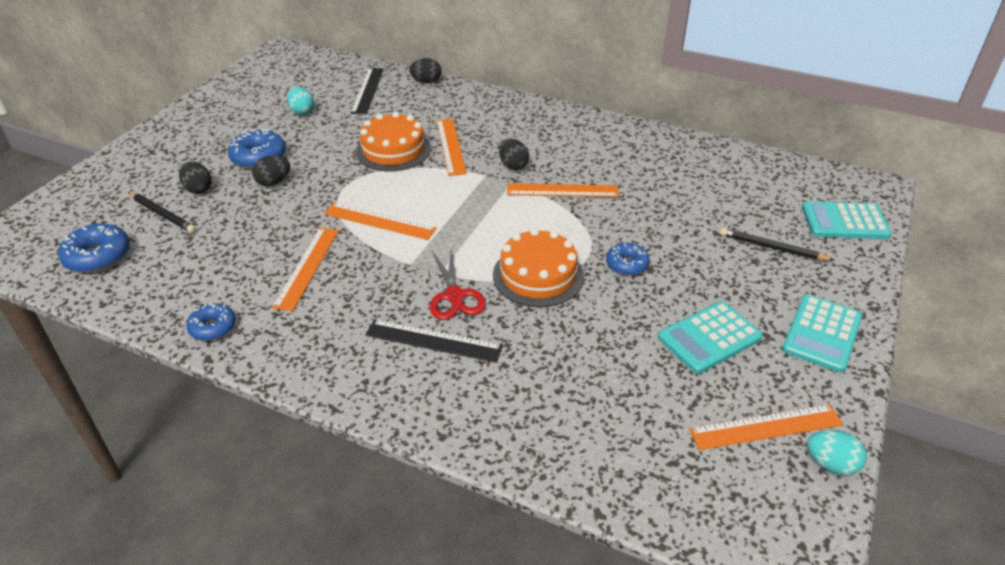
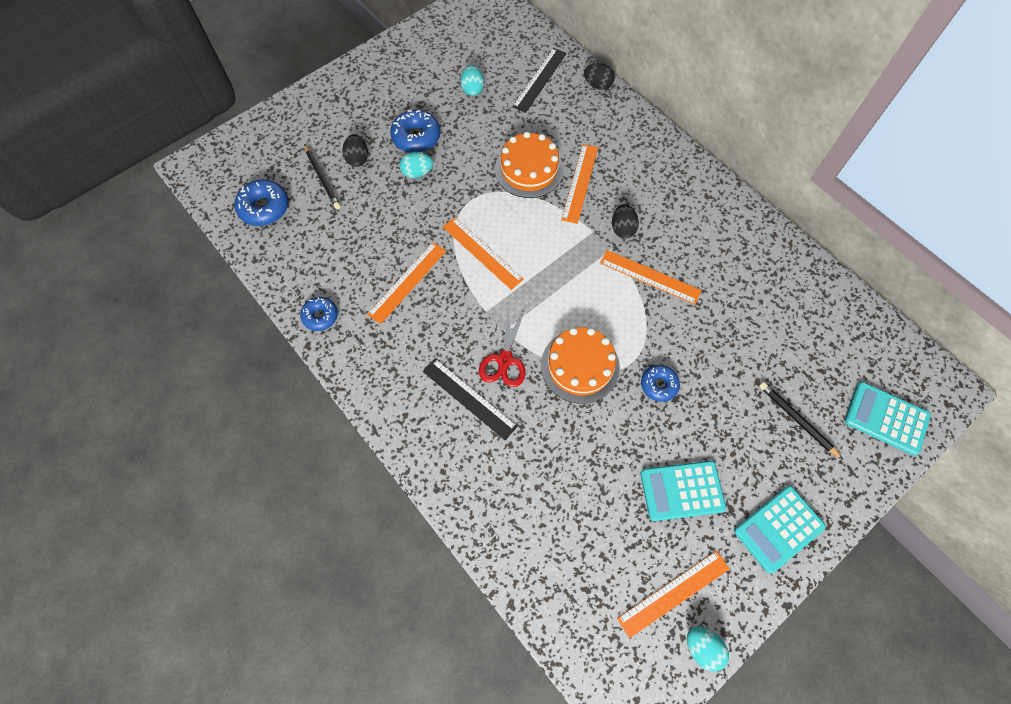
camera: 25 degrees right, 25 degrees up
black egg [252,155,290,186] -> turquoise egg [399,152,433,178]
orange ruler [689,405,843,450] -> orange ruler turned 45 degrees counterclockwise [617,551,729,638]

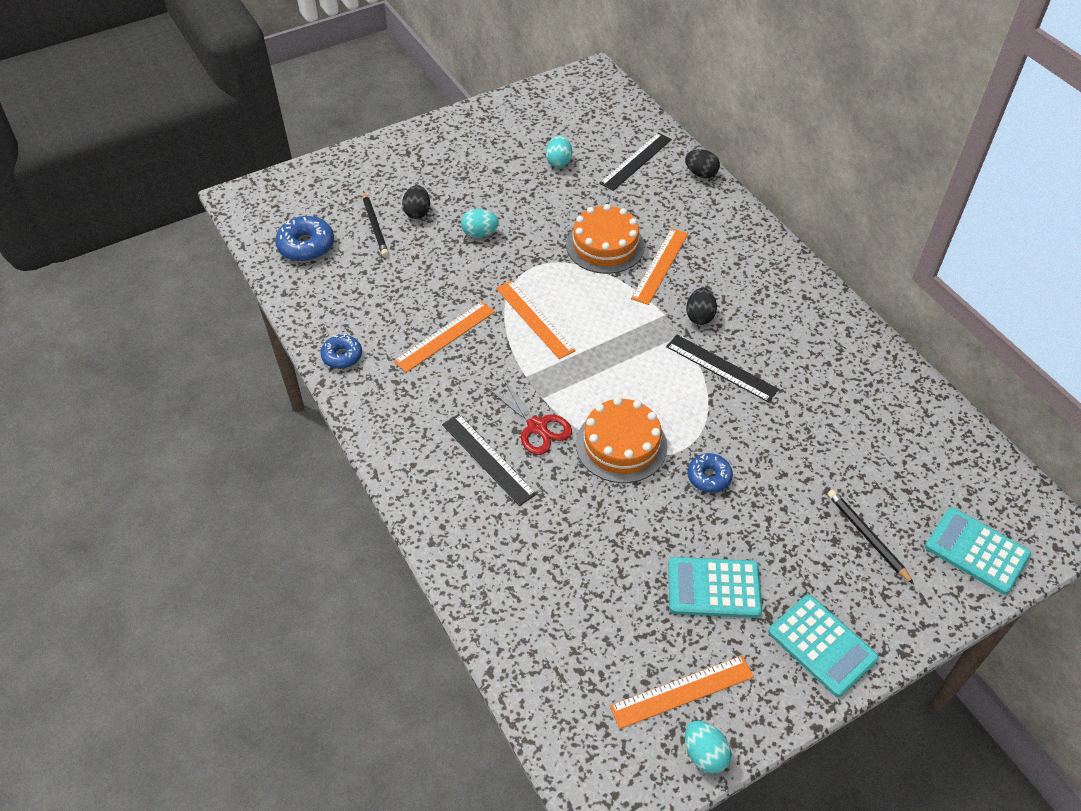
camera: 10 degrees right, 15 degrees down
blue donut [390,110,441,153] -> none
red scissors [479,305,526,387] -> red scissors turned 60 degrees counterclockwise [487,378,572,455]
orange ruler [600,250,702,304] -> black ruler [666,335,779,403]
turquoise calculator [734,486,826,573] -> turquoise calculator turned 105 degrees counterclockwise [768,594,879,697]

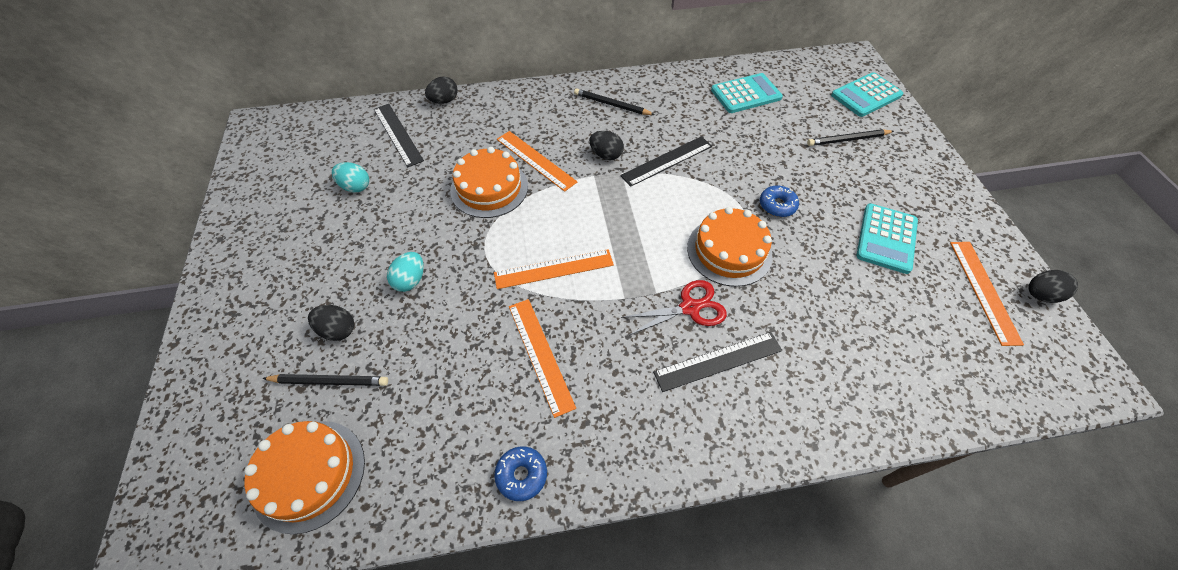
camera: 70 degrees left, 5 degrees up
blue donut [275,216,334,262] -> orange cake [244,421,365,534]
turquoise egg [685,721,731,774] -> black egg [1028,270,1078,303]
turquoise calculator [768,594,879,697] -> turquoise calculator moved to [711,73,783,113]
none -> black pencil [574,88,655,115]

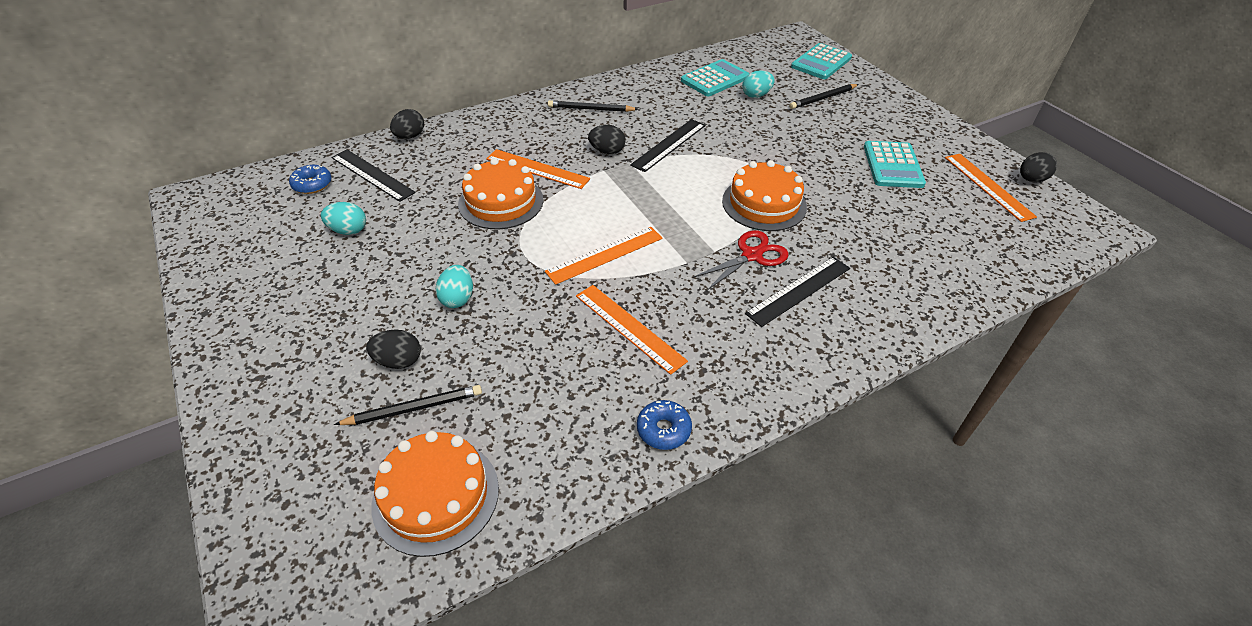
camera: 20 degrees left, 10 degrees down
blue donut [760,186,799,217] -> blue donut moved to [289,165,332,194]
none -> turquoise egg [742,70,774,98]

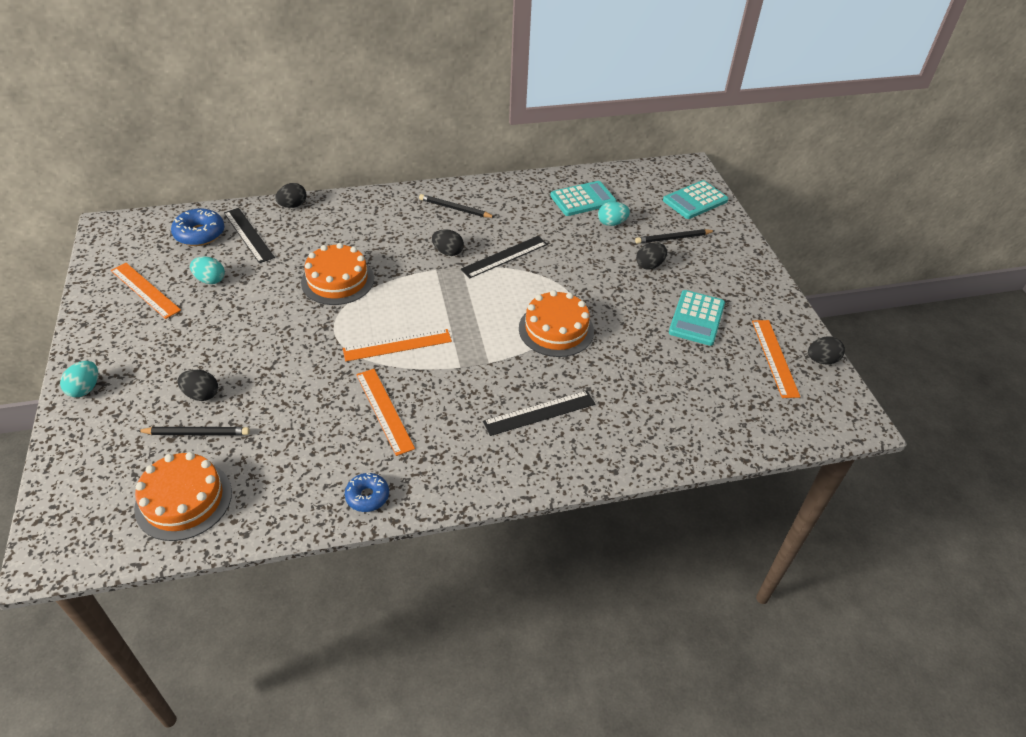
camera: 15 degrees right, 0 degrees up
blue donut [289,165,332,194] -> blue donut [171,208,225,246], size x1.53
turquoise egg [436,265,473,308] -> turquoise egg moved to [60,361,98,397]
orange ruler [486,149,590,189] -> orange ruler moved to [111,263,181,319]
red scissors [693,230,789,290] -> none
none -> black egg [636,243,667,270]

